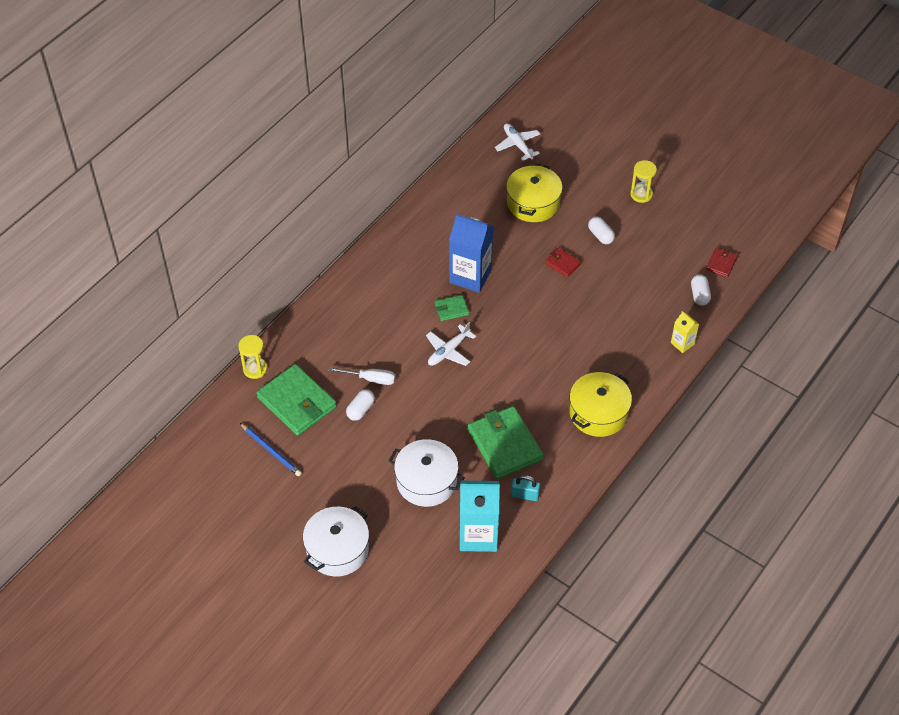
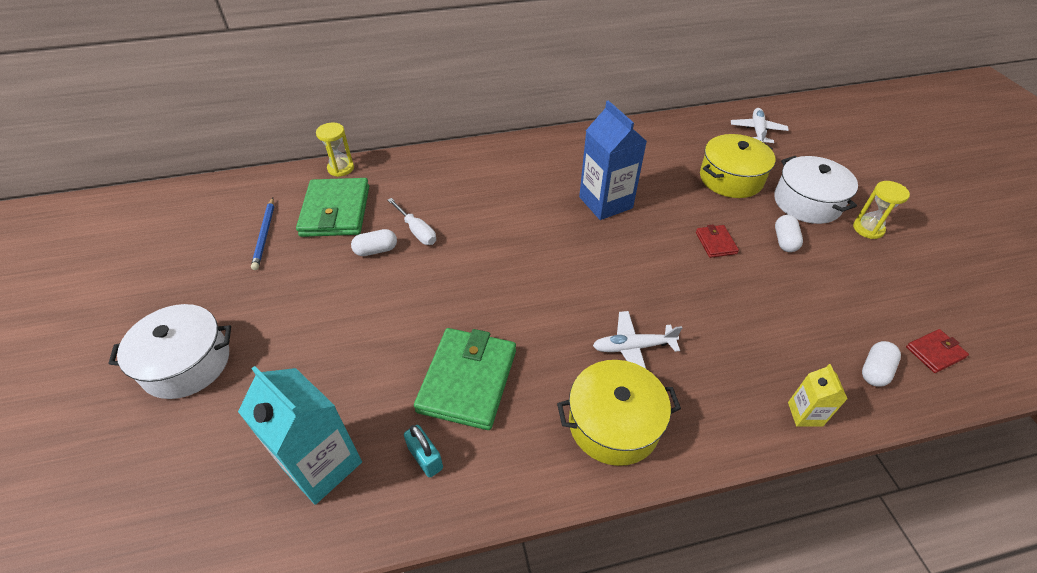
camera: 40 degrees right, 5 degrees down
white pot [388,439,465,507] -> white pot moved to [774,156,858,224]
white plane [426,322,476,366] -> white plane moved to [593,311,682,369]
green wallet [435,295,469,321] -> none

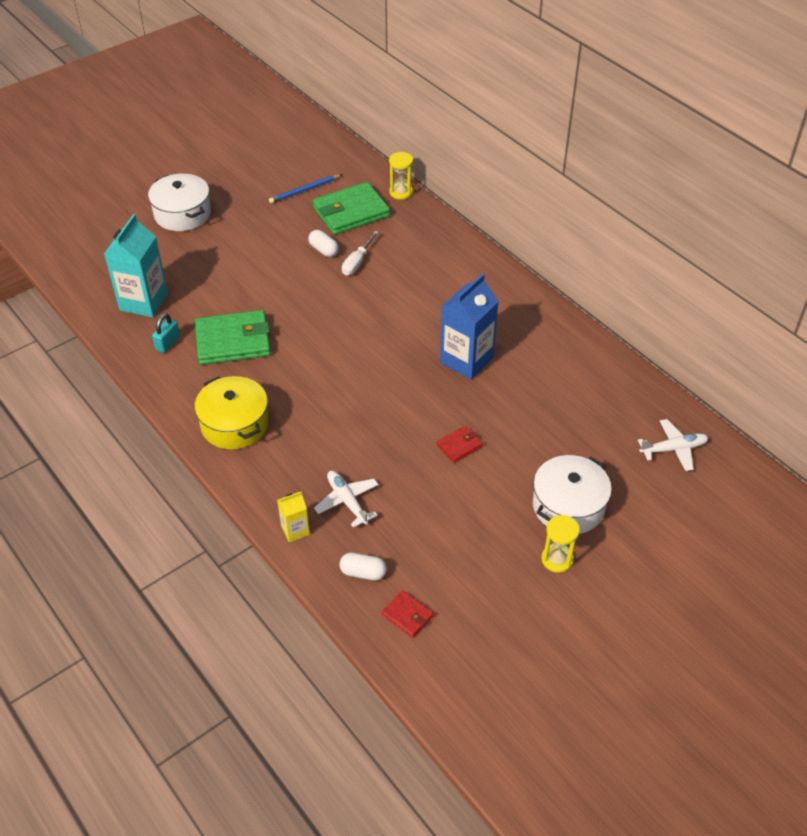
camera: 65 degrees right, 0 degrees up
white plane [593,311,682,369] -> white plane moved to [314,471,379,528]
yellow pot [700,134,776,198] -> none
white capsule [775,215,803,252] -> none

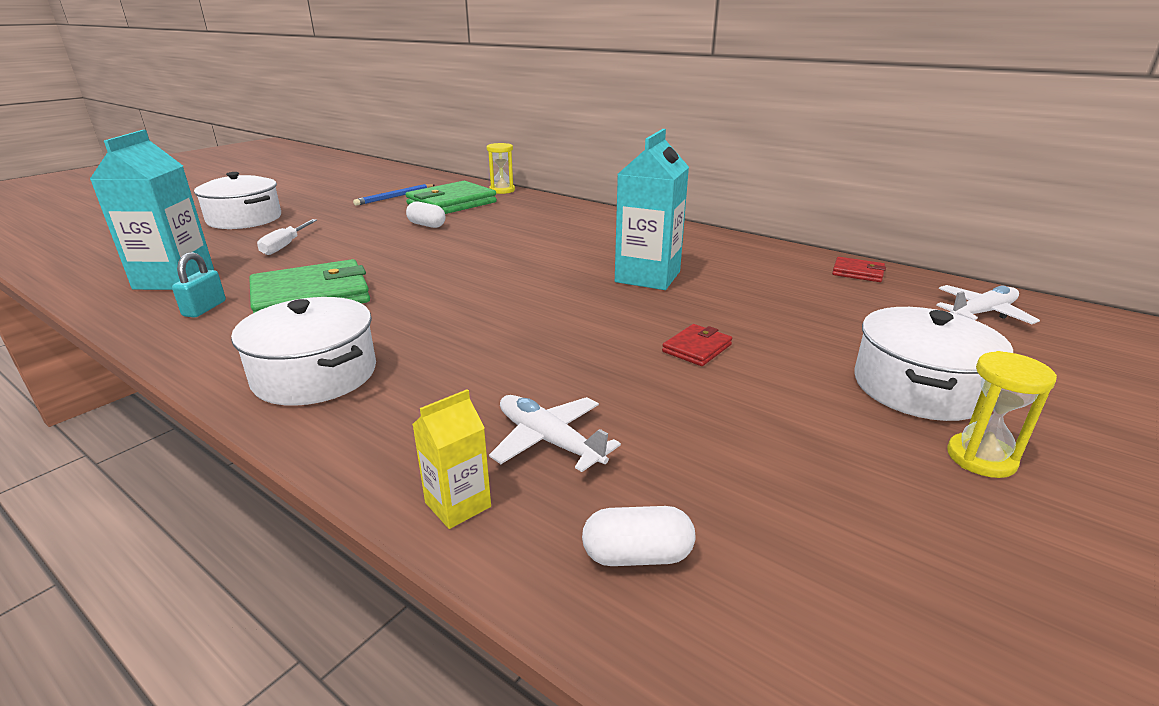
camera: 15 degrees left, 20 degrees down
yellow pot [195,376,269,450] -> white pot [231,297,376,406]
white screwdriver [342,231,379,275] -> white screwdriver moved to [257,219,317,255]
red wallet [382,591,434,638] -> red wallet moved to [832,257,886,282]
blue carton [440,274,499,380] -> turquoise carton [615,129,689,290]

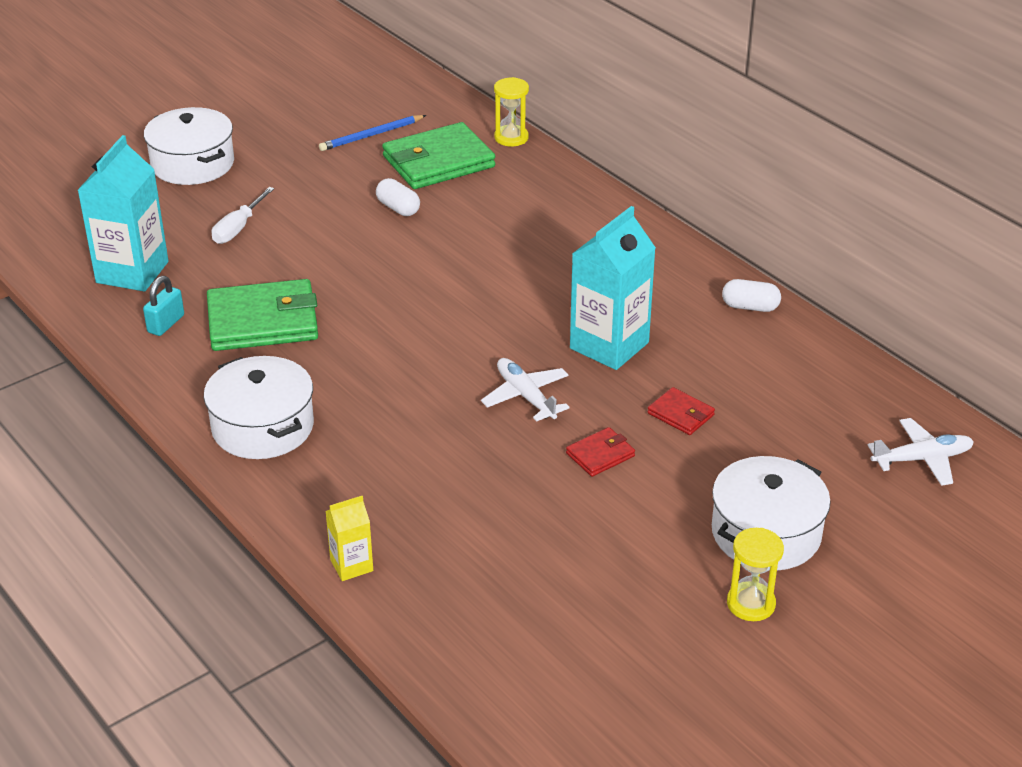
camera: 15 degrees right, 10 degrees up
white plane [489,395,621,472] -> white plane moved to [481,358,570,422]
white capsule [582,506,695,566] -> white capsule moved to [722,279,781,312]
red wallet [832,257,886,282] -> red wallet moved to [648,387,715,435]

